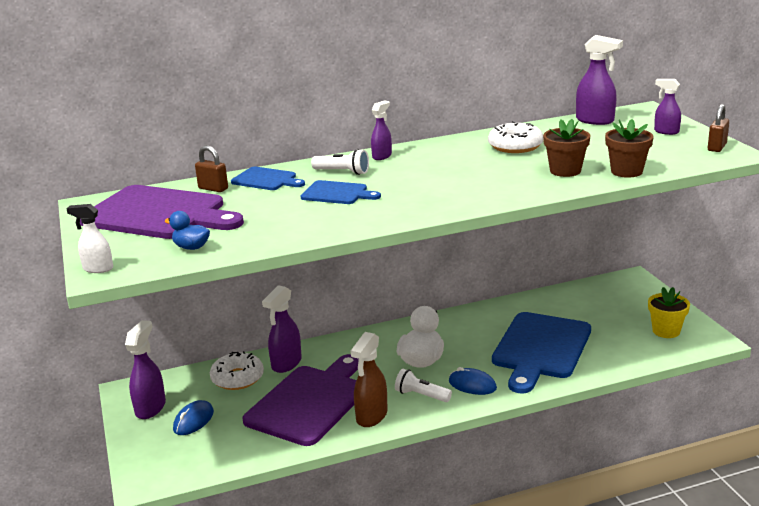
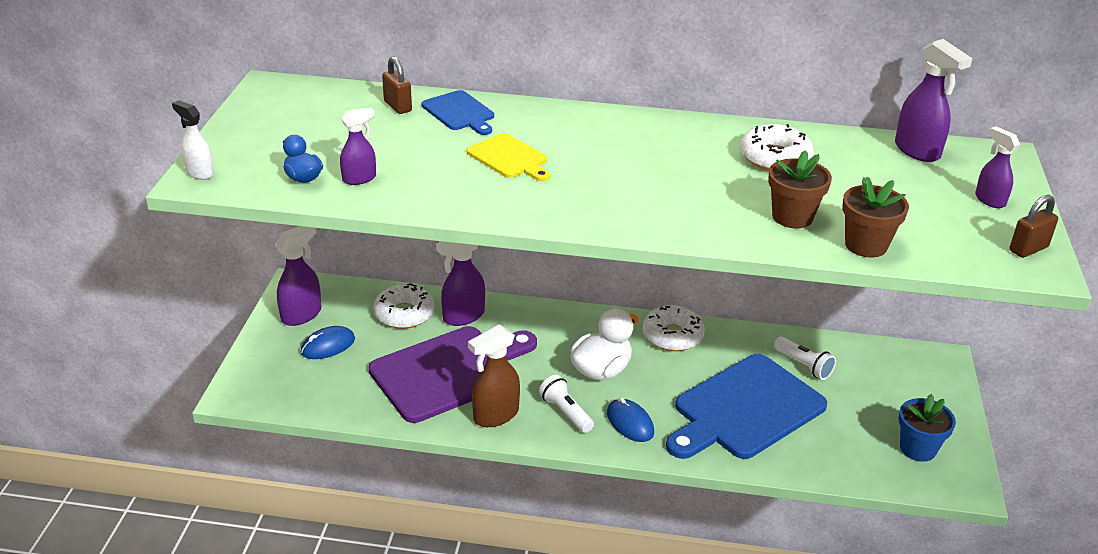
camera: 25 degrees right, 10 degrees up
purple cutting board [80,185,244,239] -> none
blue cutting board [301,180,381,204] -> yellow cutting board [467,133,550,181]
white flashlight [311,149,369,175] -> white flashlight moved to [774,336,836,380]
purple spray bottle [371,100,392,160] -> purple spray bottle moved to [340,108,376,185]
yellow flower pot [648,287,690,338] -> blue flower pot [899,394,956,462]
none -> white donut [643,305,705,351]

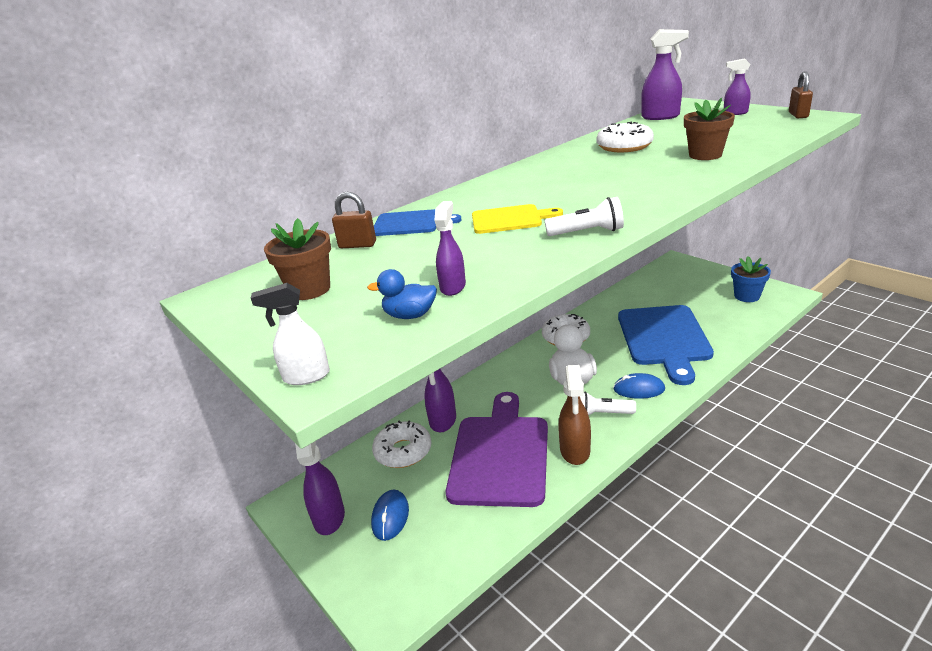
camera: 45 degrees left, 5 degrees down
white flashlight [774,336,836,380] -> white flashlight moved to [545,197,624,236]
brown flower pot [842,177,909,257] -> brown flower pot moved to [264,218,331,300]

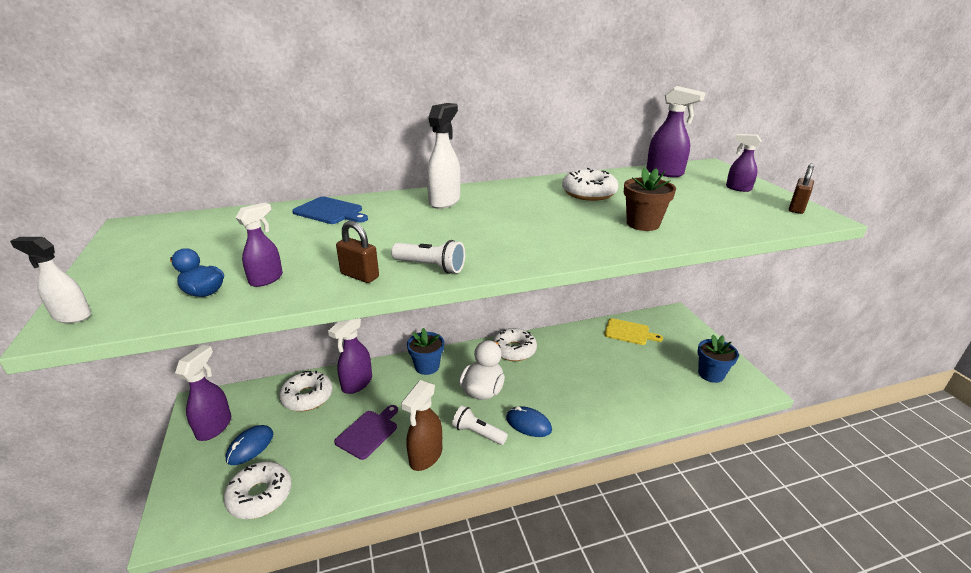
camera: 20 degrees right, 0 degrees up
brown flower pot [264,218,331,300] -> none
brown padlock [332,192,376,248] -> brown padlock moved to [336,221,379,283]
purple cutting board [446,392,548,507] -> purple cutting board [334,405,398,460], size x0.49
yellow cutting board [472,204,563,234] -> yellow cutting board moved to [604,318,663,345]
blue cutting board [618,305,714,385] -> none
none -> white donut [224,461,292,519]
none -> blue flower pot [407,328,444,375]
none -> white spray bottle [427,103,460,209]

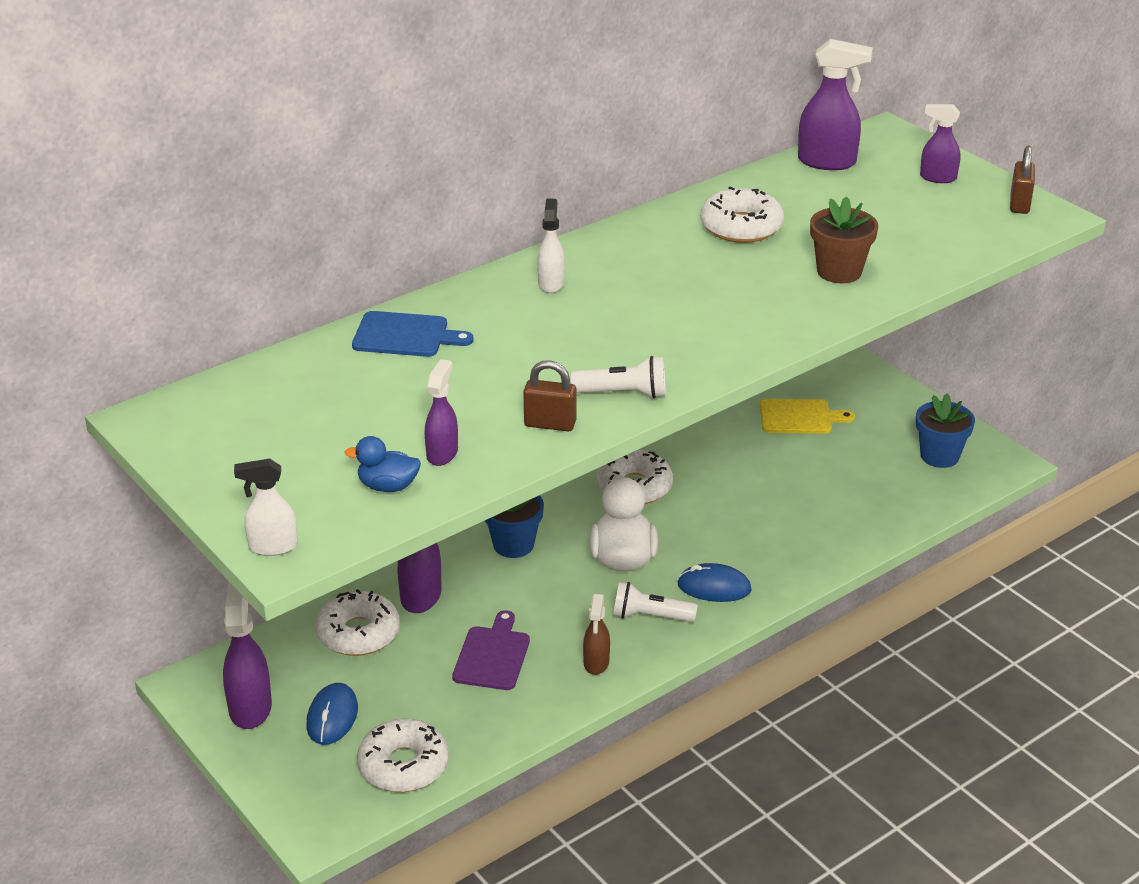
camera: 20 degrees left, 5 degrees up
brown spray bottle [401,380,442,471] -> brown spray bottle [583,594,610,675], size x0.62
white spray bottle [427,103,460,209] -> white spray bottle [537,198,565,293], size x0.62

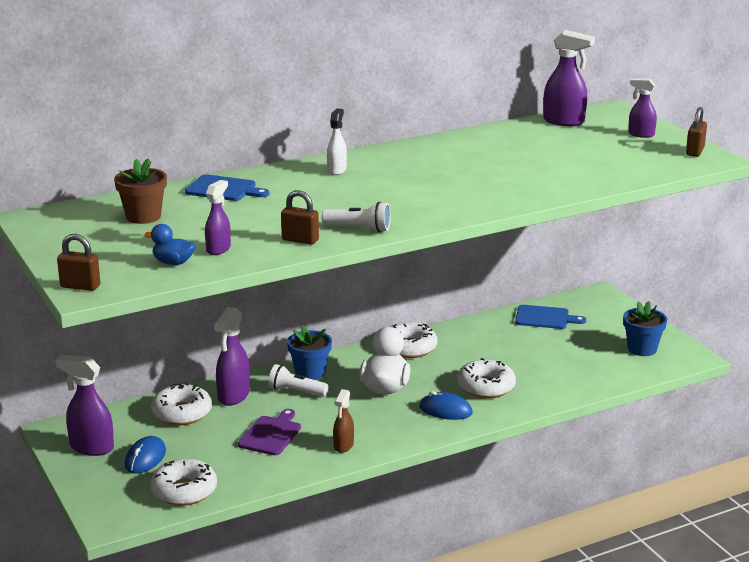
camera: 10 degrees right, 10 degrees down
purple spray bottle [223,582,272,729] -> purple spray bottle turned 75 degrees counterclockwise [56,355,114,456]
white spray bottle [234,459,298,556] -> brown padlock [57,234,100,291]
white flashlight [613,582,697,622] -> white flashlight moved to [268,364,328,397]
white donut [701,187,784,243] -> white donut moved to [457,358,516,398]
yellow cutting board [760,399,855,434] -> blue cutting board [515,305,586,329]
brown flower pot [810,196,878,283] -> brown flower pot moved to [114,159,167,224]

